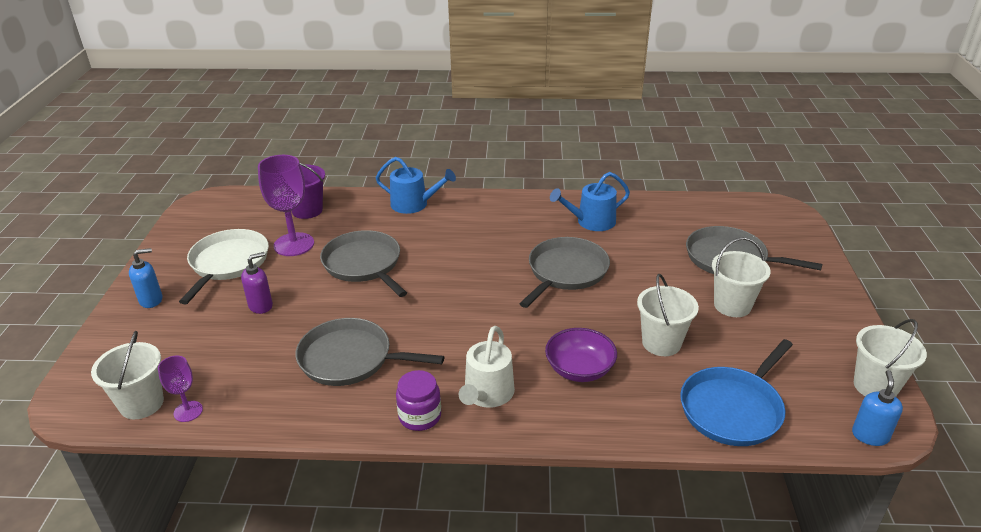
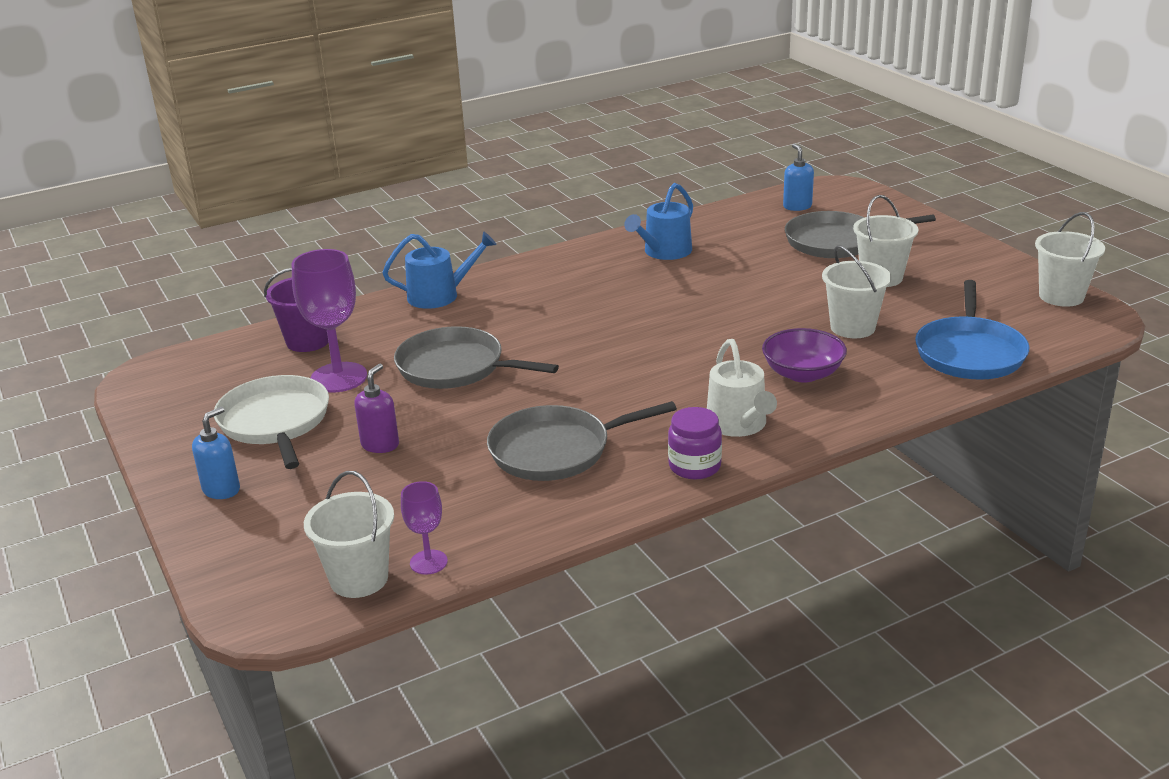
camera: 30 degrees left, 5 degrees down
grey pan [519,237,610,308] -> none
blue soap dispenser [852,370,903,446] -> blue soap dispenser moved to [783,144,814,211]

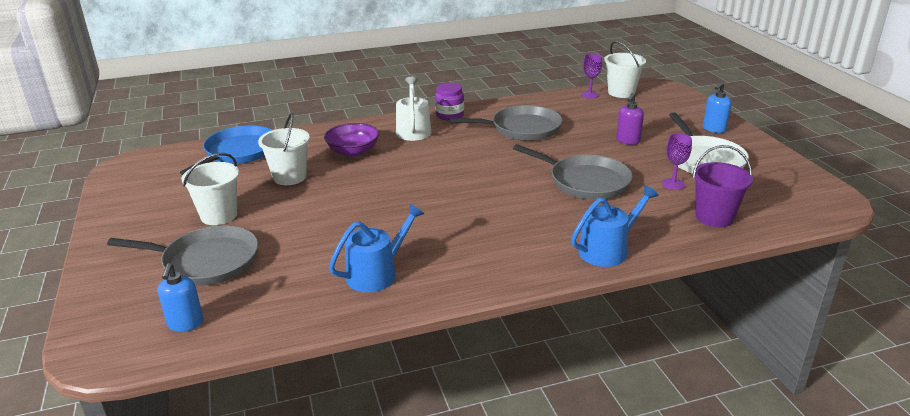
camera: 170 degrees left, 0 degrees up
purple goblet [291,249,367,393] -> purple goblet [662,133,692,190], size x0.54
blue watering can [382,231,497,309] -> blue watering can turned 150 degrees clockwise [571,185,659,267]
white bucket [1035,212,1105,307] -> none

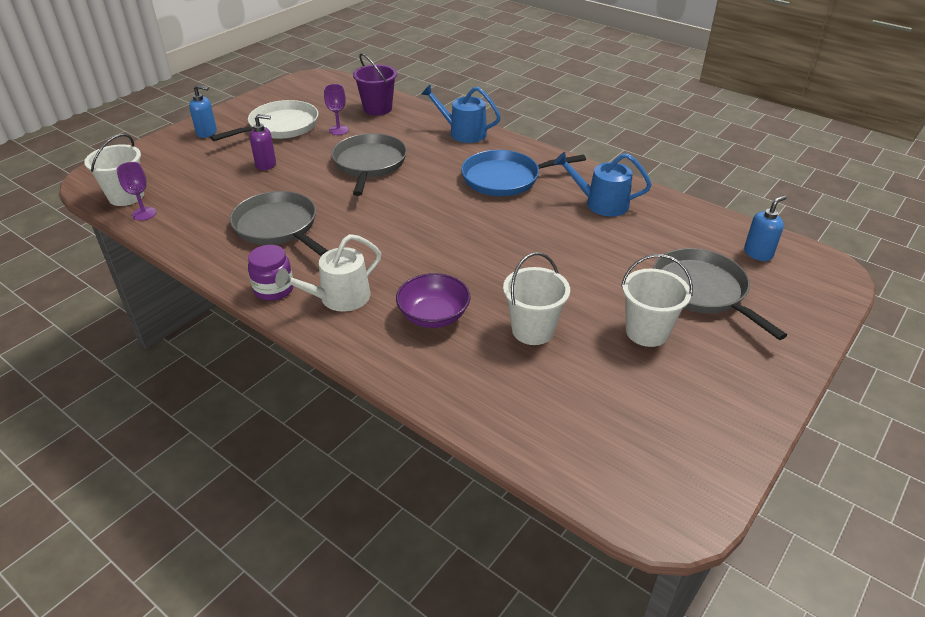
camera: 125 degrees left, 10 degrees up
blue pan [180,125,272,175] -> blue pan moved to [461,150,586,196]

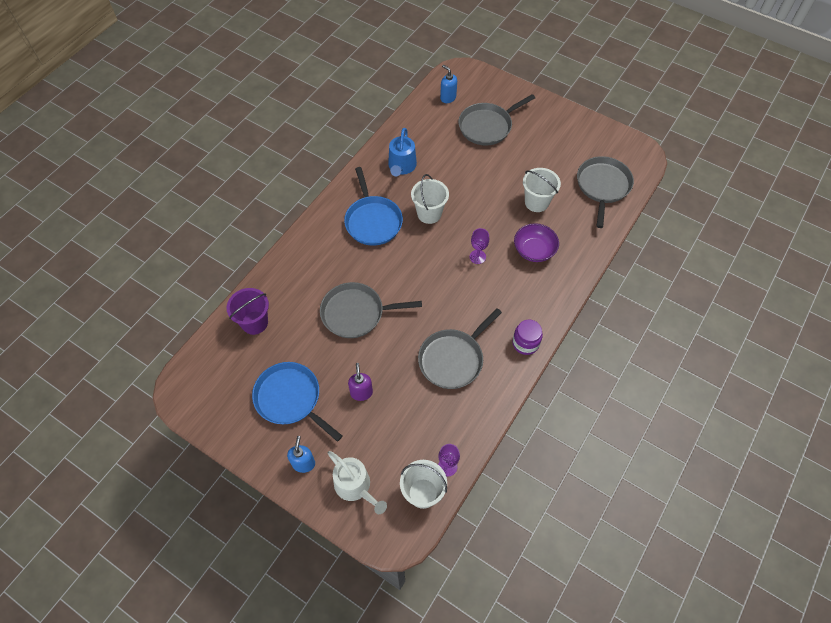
camera: 95 degrees left, 20 degrees up
white pan [210,100,318,141] -> blue pan [252,362,342,442]
white watering can [275,234,381,312] -> white watering can moved to [328,451,387,514]
purple goblet [324,84,349,135] -> purple goblet moved to [469,228,489,264]
blue watering can [421,85,501,143] -> none
white bucket [621,254,693,347] -> white bucket moved to [411,174,449,224]
none -> grey pan [577,156,634,228]

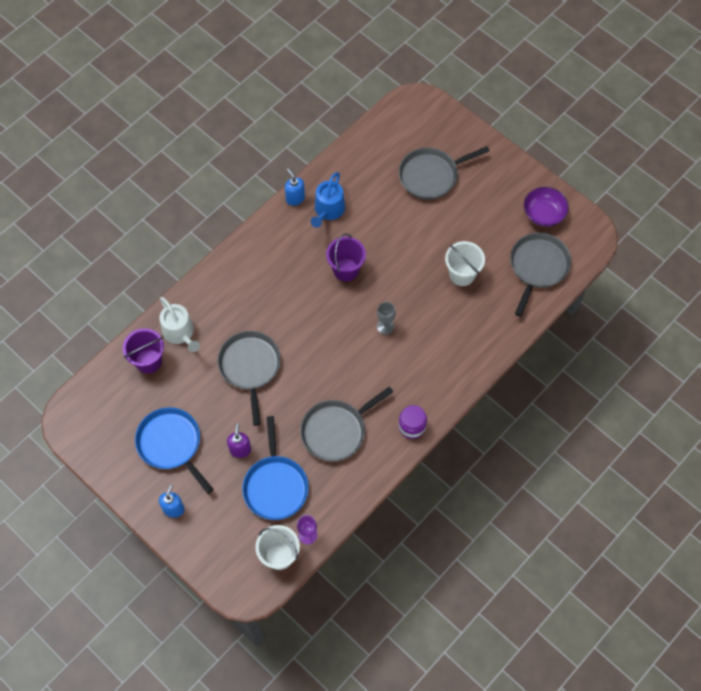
camera: 10 degrees right, 5 degrees up
grey pan [320,282,422,338] -> grey pan turned 75 degrees clockwise [218,331,281,426]
white watering can [328,451,387,514] -> white watering can moved to [160,297,200,352]
blue pan [344,167,403,246] -> blue pan moved to [242,416,309,520]
white bucket [411,174,449,224] -> purple bucket [326,233,366,282]
blue soap dispenser [440,65,457,103] -> blue soap dispenser moved to [285,168,305,206]
purple goblet [469,228,489,264] -> grey goblet [377,302,396,334]
purple bowl [514,223,559,262] -> purple bowl moved to [524,187,569,227]

